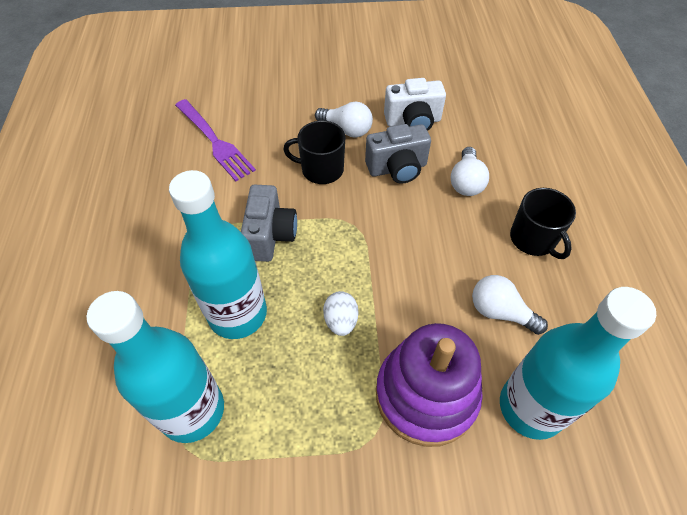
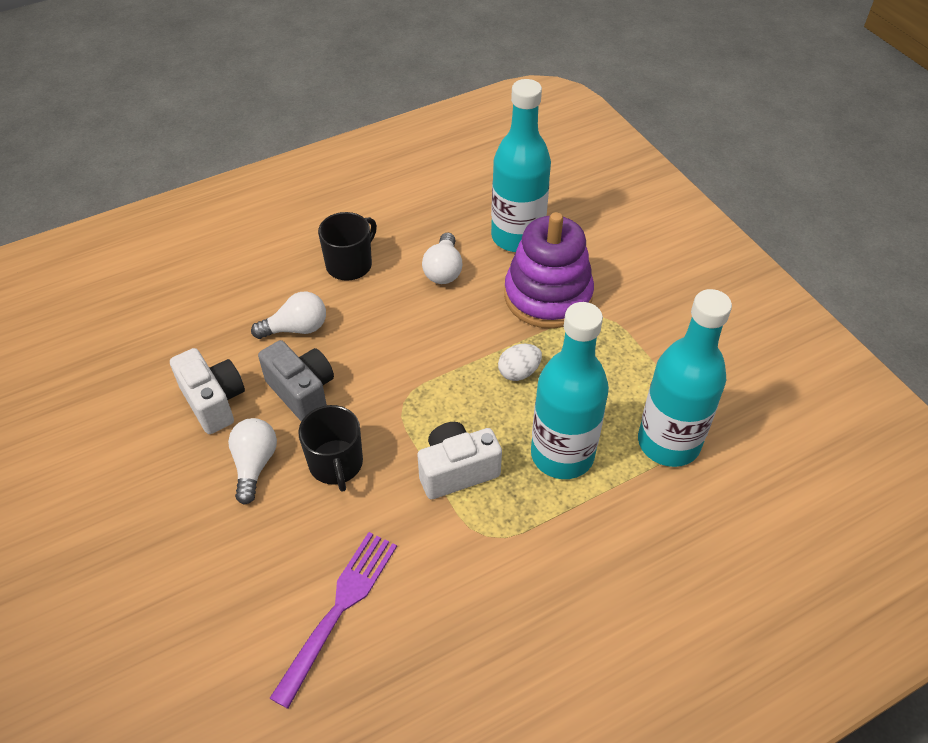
camera: 115 degrees left, 5 degrees down
grey camera [241,185,297,262] -> white camera [417,422,502,499]

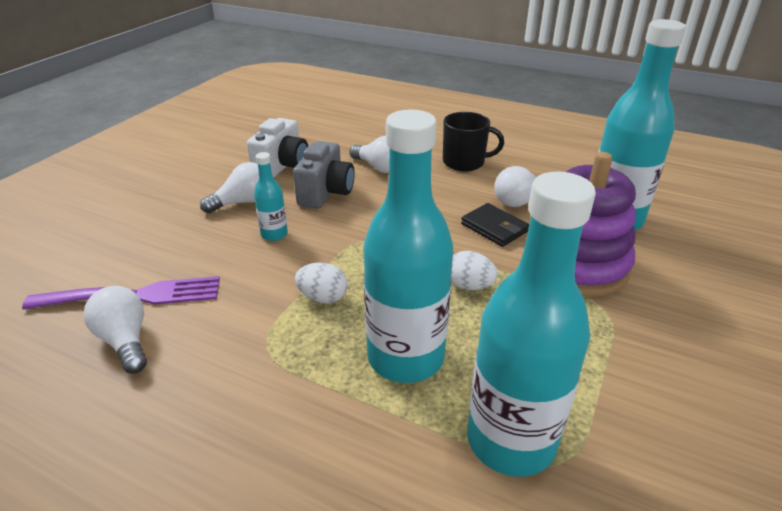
camera: 55 degrees right, 15 degrees down
black mug [298,405,363,492] -> turquoise bottle [254,152,288,241]
white camera [417,422,502,499] -> white egg [295,262,348,303]
none -> white light bulb [83,286,147,373]
none -> black wallet [461,203,529,247]

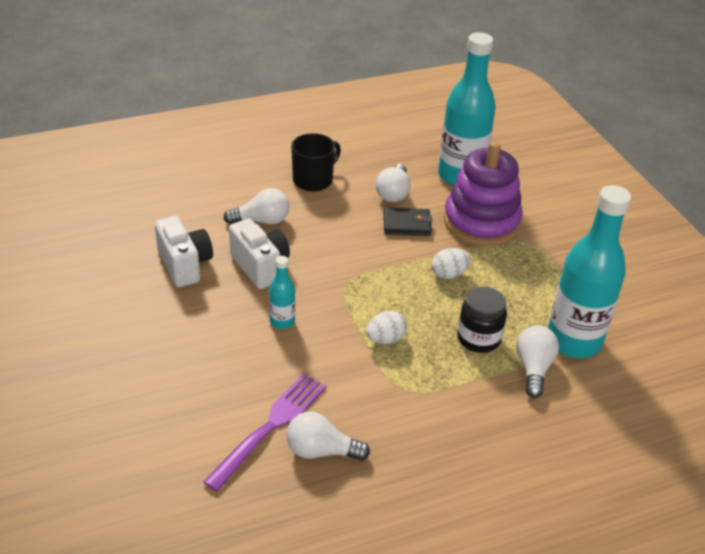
camera: 50 degrees left, 5 degrees up
white light bulb [200,162,259,213] -> white light bulb moved to [516,325,559,398]
grey camera [293,141,355,209] -> white camera [229,219,290,289]
turquoise bottle [363,110,453,383] -> black jar [457,287,507,353]

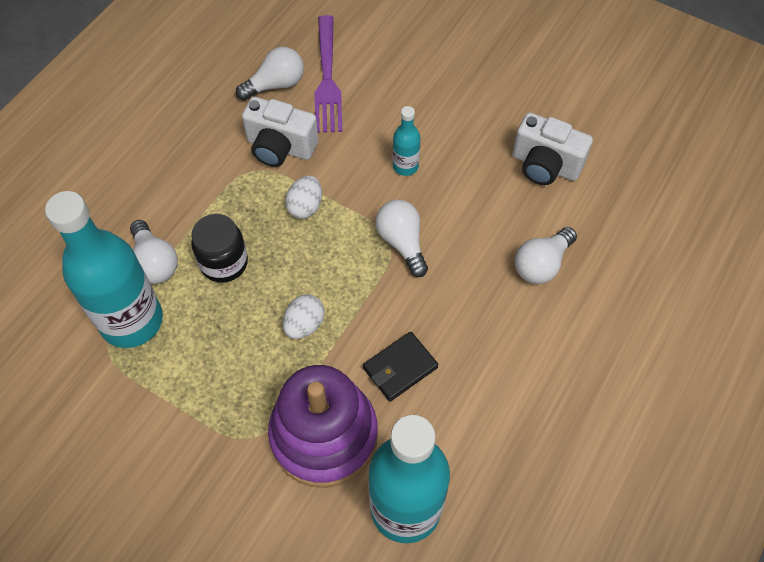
camera: 145 degrees right, 20 degrees up
white camera [229,219,290,289] -> white camera moved to [242,97,318,167]
black mug [291,133,341,192] -> none
white light bulb [376,164,411,202] -> white light bulb moved to [375,200,428,277]

